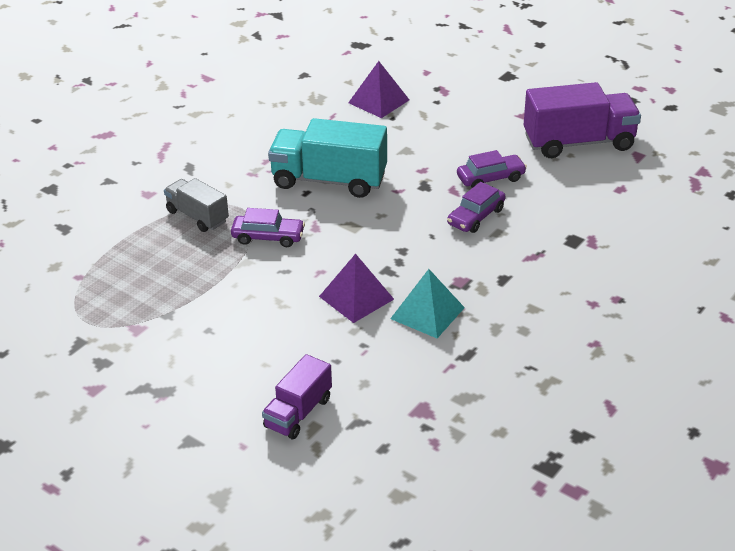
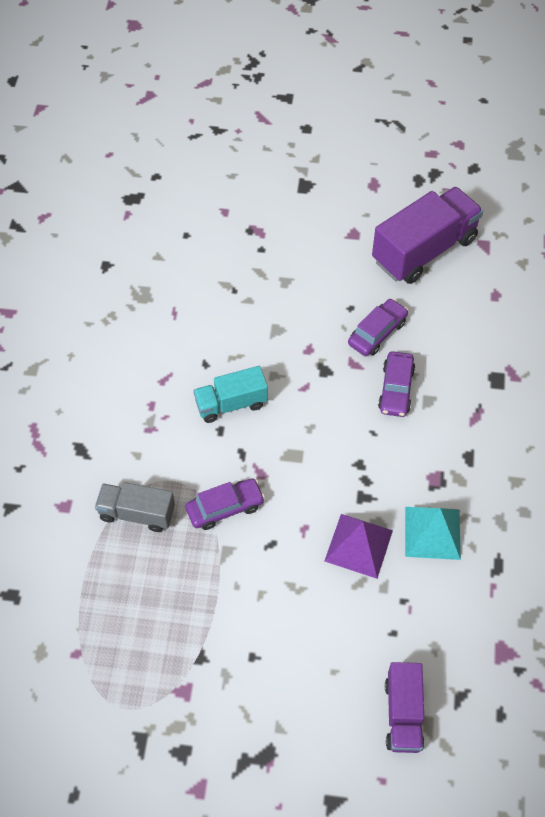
camera: 30 degrees left, 20 degrees up
turquoise truck [268,118,387,198] -> turquoise truck [193,366,268,423], size x0.58
purple pyramid [348,61,409,118] -> none

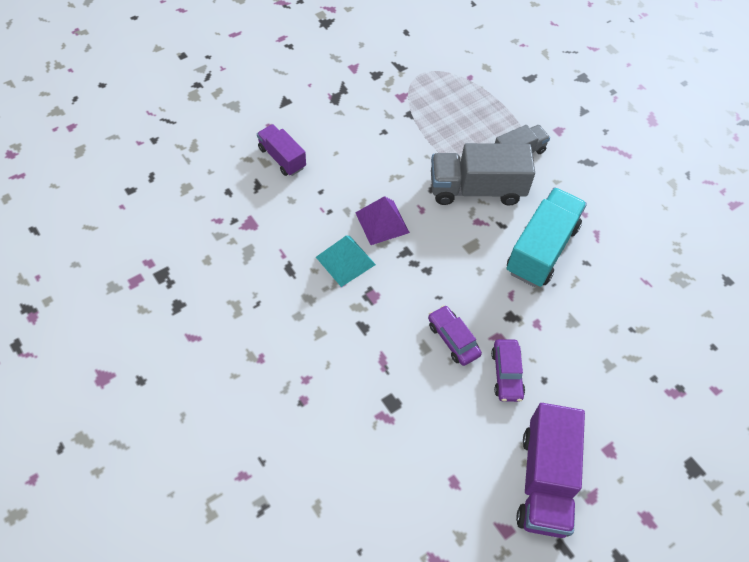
camera: 135 degrees right, 0 degrees up
purple car [186,478,265,530] -> grey truck [431,143,535,205]
turquoise truck [193,366,268,423] -> turquoise truck [507,187,587,287], size x1.72

